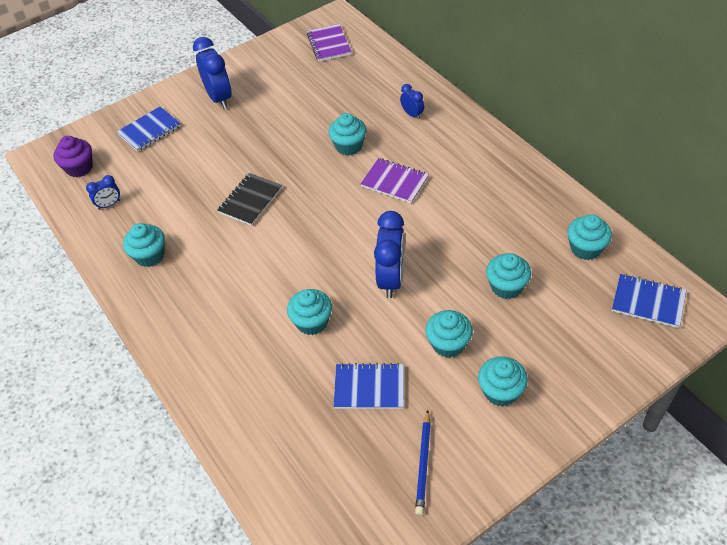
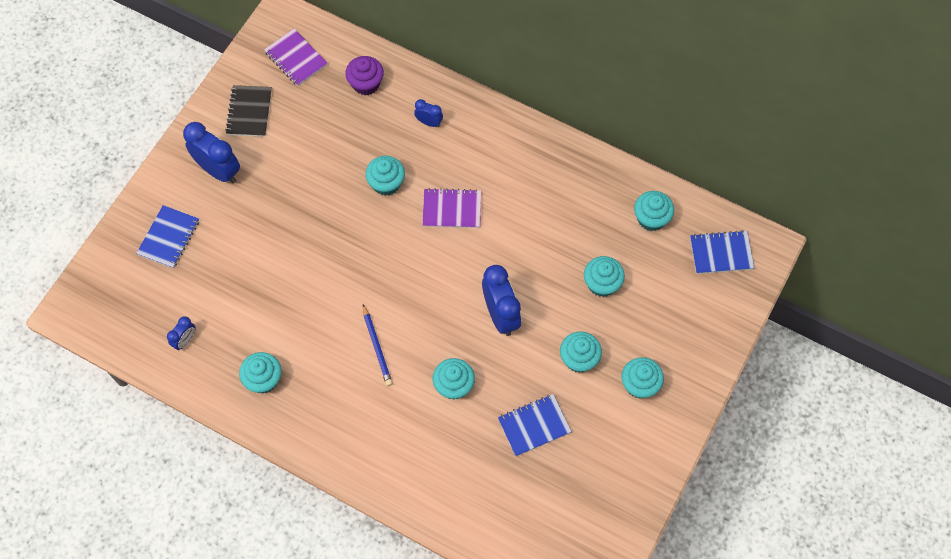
camera: 30 degrees left, 15 degrees up
purple cupcake [53,136,93,177] -> purple cupcake moved to [345,56,384,95]
black notebook [217,173,282,226] -> black notebook moved to [225,85,272,137]
blue pencil [415,410,431,515] -> blue pencil moved to [363,304,393,386]

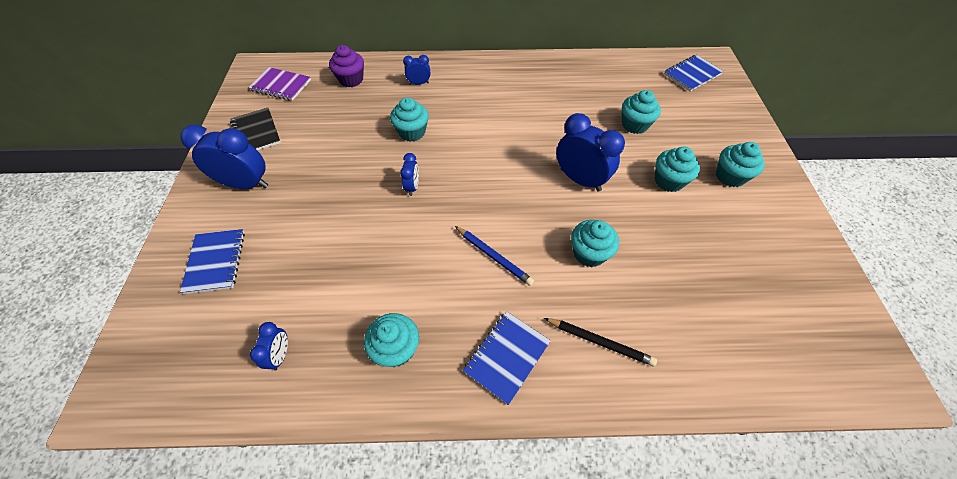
camera: 30 degrees left, 10 degrees down
purple notebook [422,188,481,228] -> none
blue notebook [498,394,572,456] -> blue notebook moved to [463,312,551,405]
turquoise cupcake [634,191,674,231] -> none
none -> blue clock [400,153,419,196]
none -> black pencil [544,318,657,366]

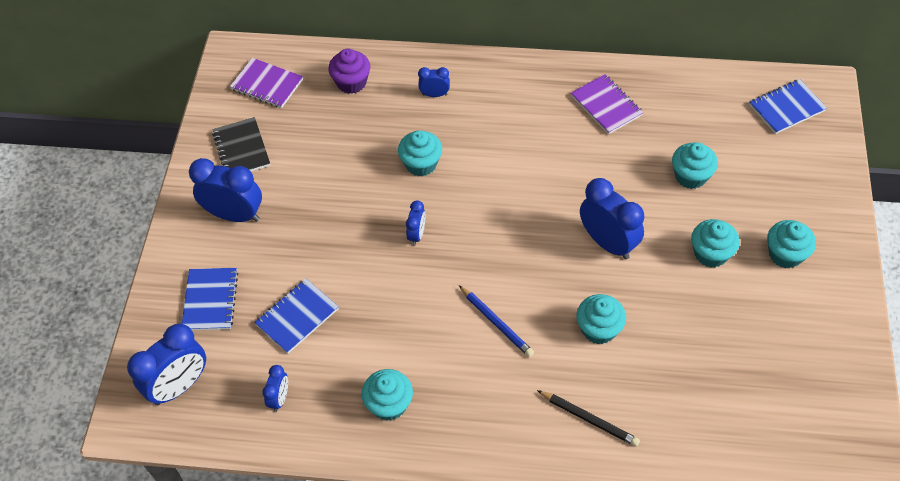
camera: 10 degrees right, 0 degrees up
blue notebook [463,312,551,405] -> blue notebook moved to [254,278,339,354]
none -> blue clock [127,323,206,405]
none -> purple notebook [571,74,643,134]

